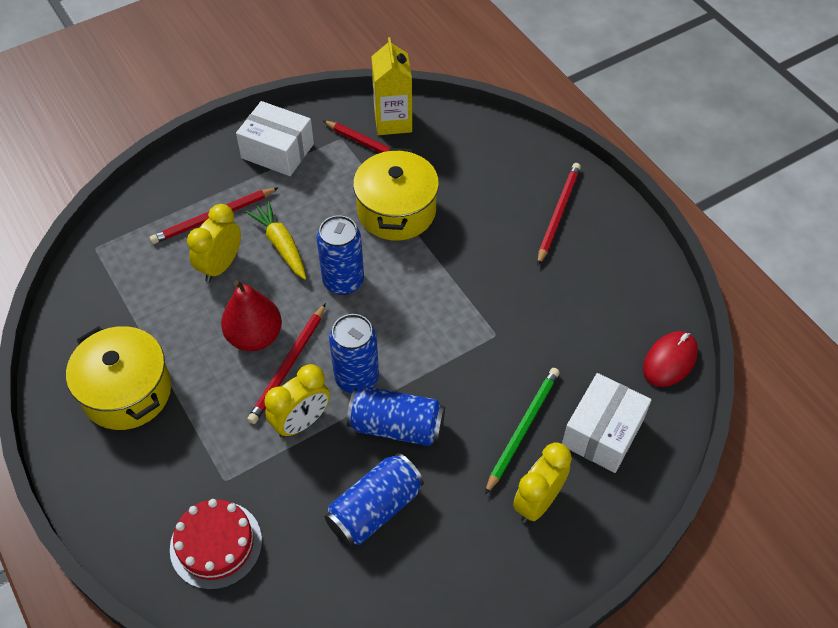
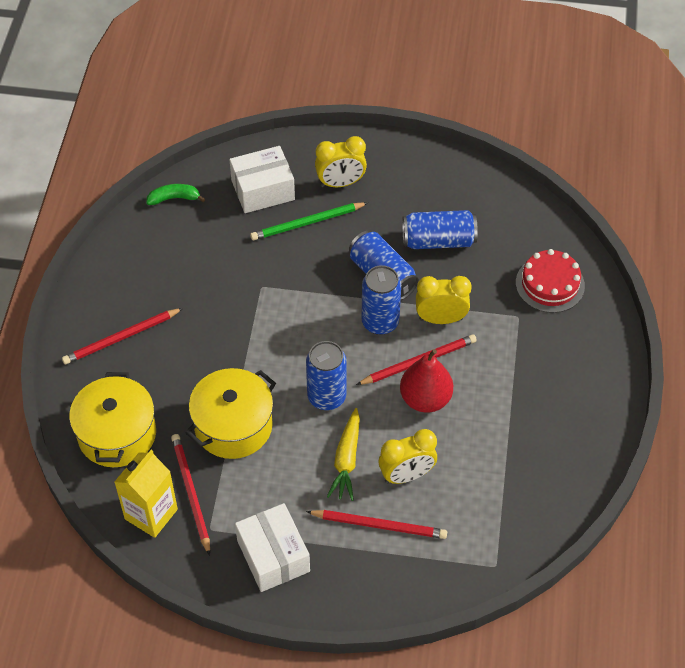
camera: 140 degrees left, 0 degrees up
yellow pot [66,326,171,430] -> yellow pot moved to [69,372,156,467]
red mouse [643,331,698,387] -> green banana [146,184,205,205]

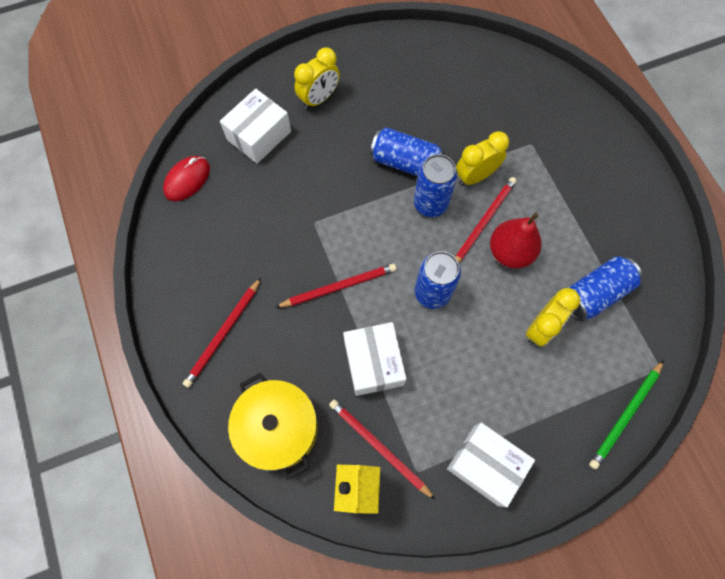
camera: 30 degrees left, 15 degrees up
green banana [146,184,205,205] -> red mouse [163,156,210,201]
yellow pot [186,368,276,459] -> white box [343,322,407,396]
green pencil [250,202,368,240] -> green pencil moved to [589,360,664,470]
red pencil [306,510,447,539] -> red pencil moved to [276,264,397,307]
yellow carrot [327,408,360,501] -> none
blue can [402,210,478,249] -> blue can moved to [569,256,642,321]
red cake [516,249,585,313] -> none

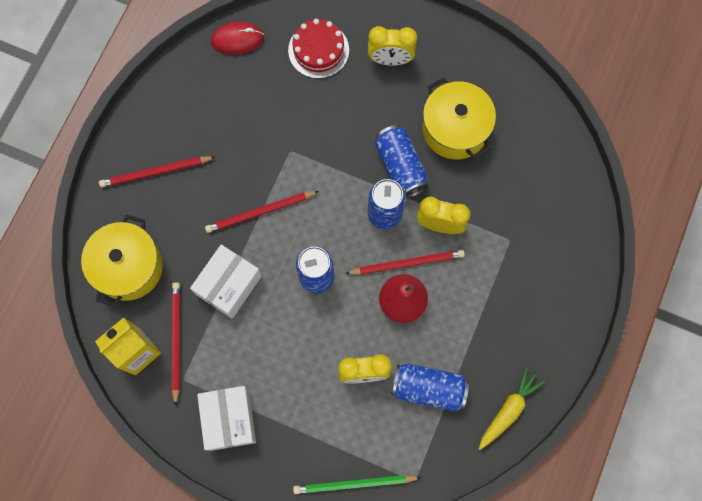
camera: 45 degrees right, 5 degrees up
white box [220,89,291,164] -> red cake [288,19,349,79]
red pencil [276,264,397,307] -> red pencil turned 135 degrees clockwise [205,191,319,233]
none -> yellow pot [422,78,496,160]
none -> yellow carrot [479,367,546,450]

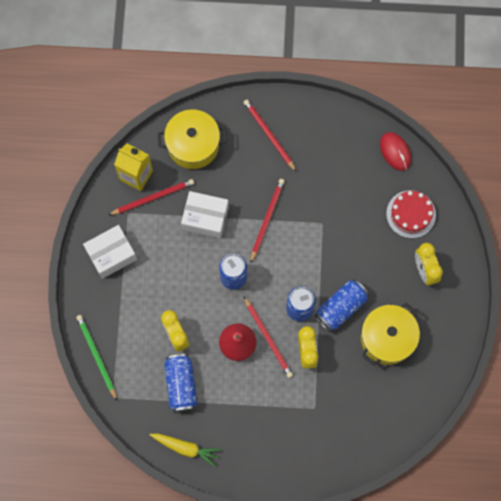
camera: 70 degrees right, 0 degrees up
red pencil [205,191,319,233] -> red pencil turned 60 degrees clockwise [250,179,285,263]

